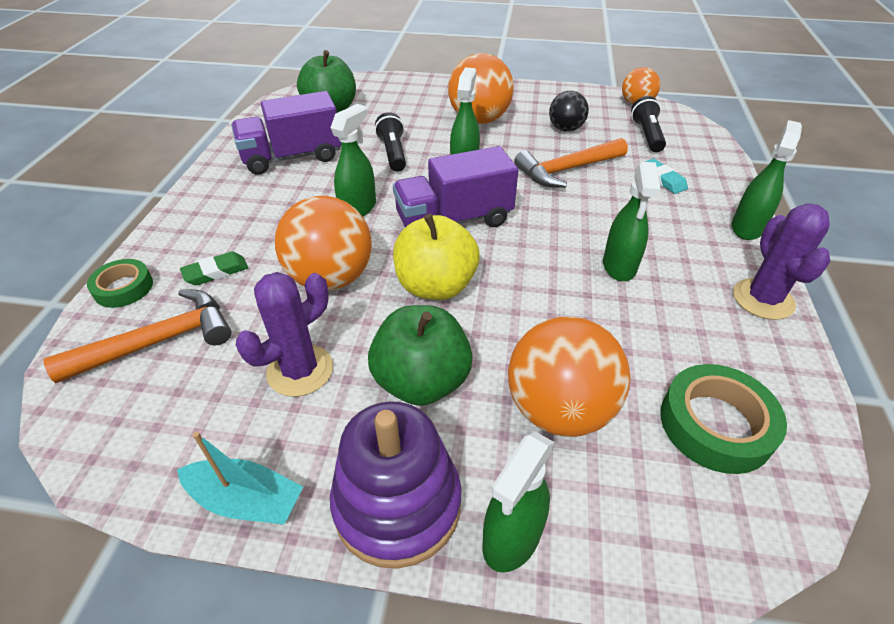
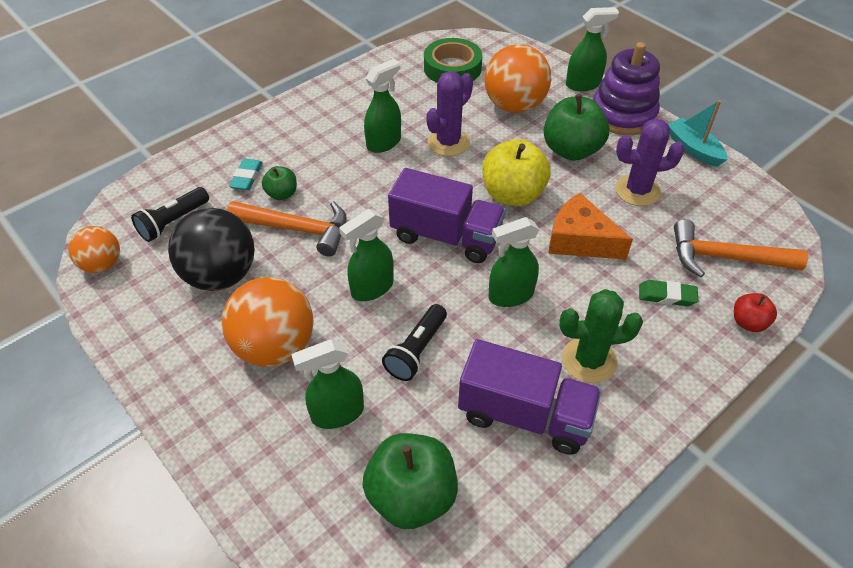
camera: 140 degrees left, 5 degrees up
green tape [87,259,153,308] -> red apple [734,293,777,332]
orange ball [275,196,372,291] -> orange cheese [548,193,633,259]
black ball [549,91,589,132] -> black ball [168,208,255,291], size x1.71
green spray bottle [732,120,802,240] -> green spray bottle moved to [291,339,364,429]
purple cactus [733,203,831,320] -> purple cactus moved to [426,71,473,156]
none -> green apple [262,166,297,200]
none -> green cactus [559,289,643,383]

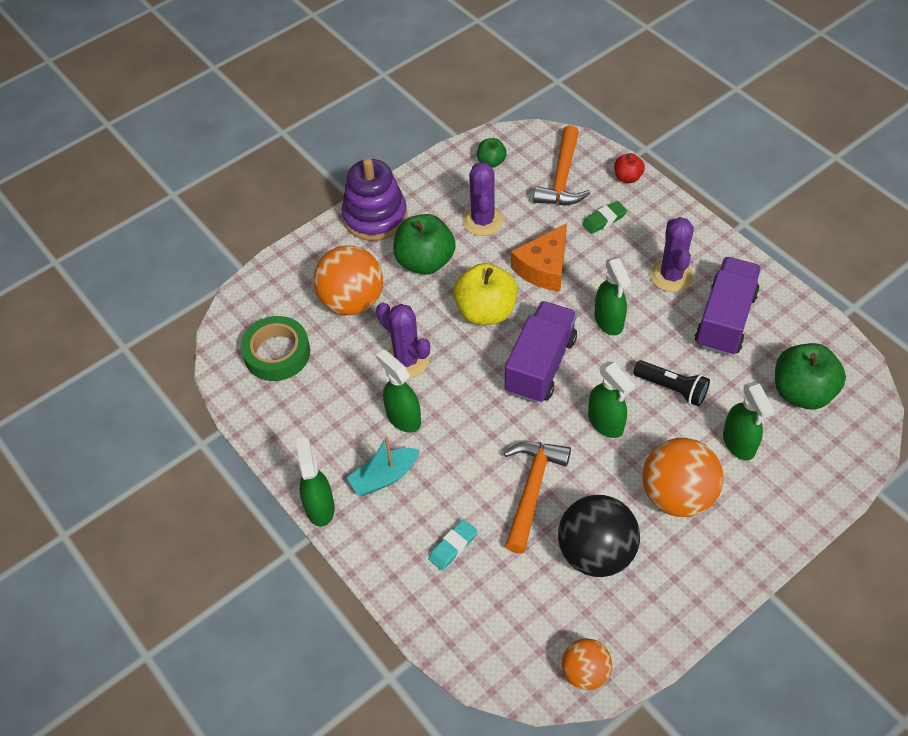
camera: 85 degrees left, 5 degrees up
black flashlight [131,187,209,242] -> none
turquoise eraser [229,159,263,190] -> turquoise eraser turned 60 degrees counterclockwise [428,519,477,571]
green apple [262,166,297,200] -> green apple moved to [477,138,507,167]
green cactus [559,289,643,383] -> purple cactus [650,217,694,292]
green spray bottle [566,7,619,91] -> green spray bottle moved to [296,437,335,527]
green eraser [639,280,699,306] -> green eraser turned 45 degrees clockwise [582,201,627,234]
turquoise boat [668,100,727,167] -> turquoise boat moved to [347,436,420,496]

